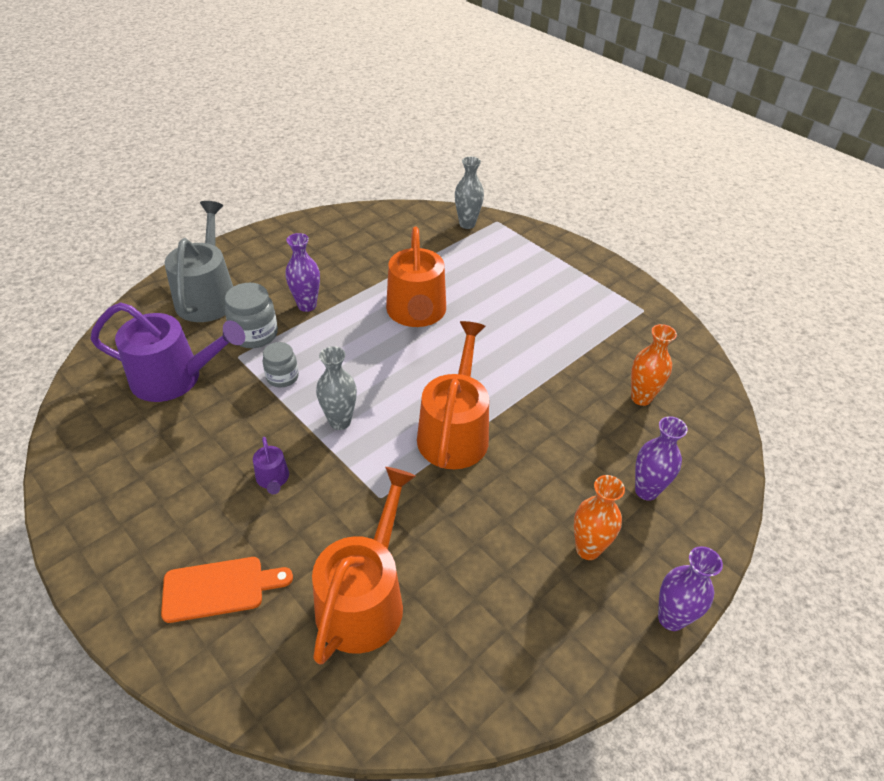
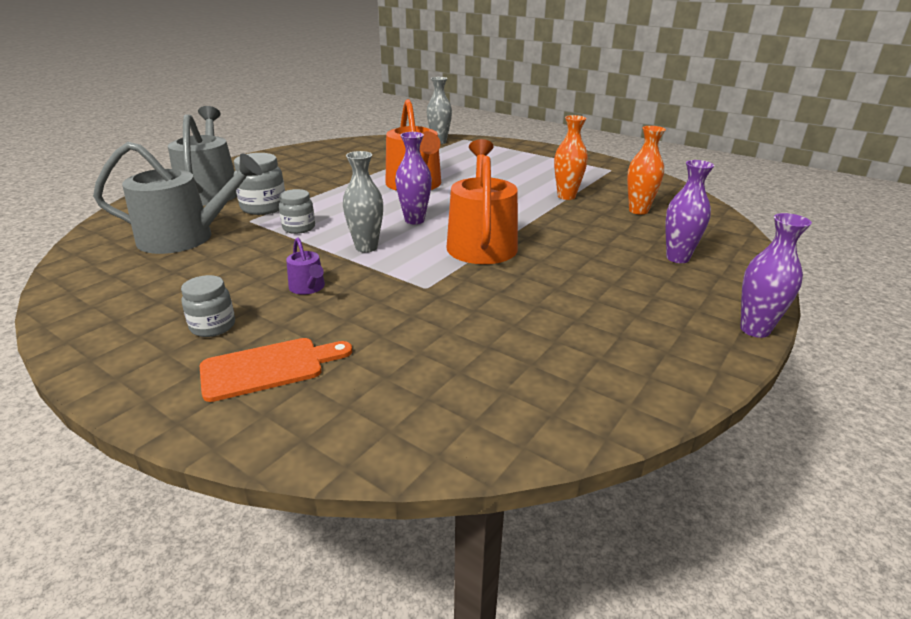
camera: 10 degrees left, 15 degrees down
purple watering can [90,303,245,402] -> grey watering can [93,142,262,254]
purple vase [285,233,320,312] -> purple vase moved to [395,132,432,224]
orange watering can [312,467,416,665] -> none
orange vase [574,475,625,560] -> orange vase moved to [554,115,588,200]
none -> grey jar [181,275,235,337]

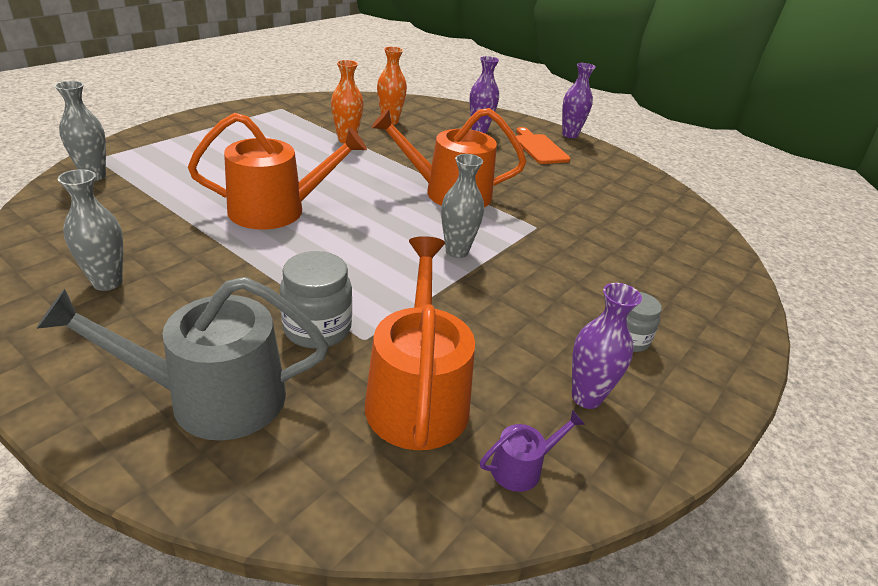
camera: 90 degrees left, 5 degrees up
grey watering can [93,142,262,254] -> orange watering can [365,236,475,450]
orange cutting board [200,338,352,402] -> orange cutting board moved to [516,127,570,164]
grey jar [279,189,315,234] -> none
purple watering can [286,238,325,295] -> purple watering can moved to [480,410,585,492]
purple vase [395,132,432,224] -> purple vase moved to [572,283,642,409]
none -> grey vase [58,169,123,291]

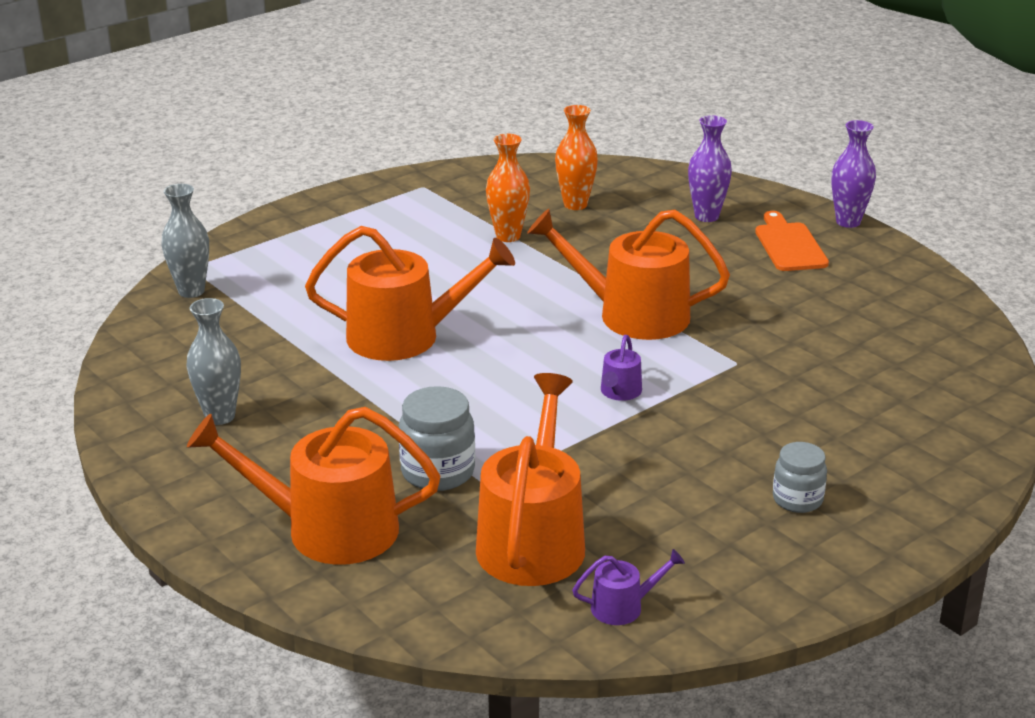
camera: 15 degrees right, 5 degrees down
grey watering can [36,277,329,441] -> orange watering can [187,407,440,565]
grey vase [441,154,484,258] -> purple watering can [601,335,642,401]
purple vase [572,283,642,409] -> none

